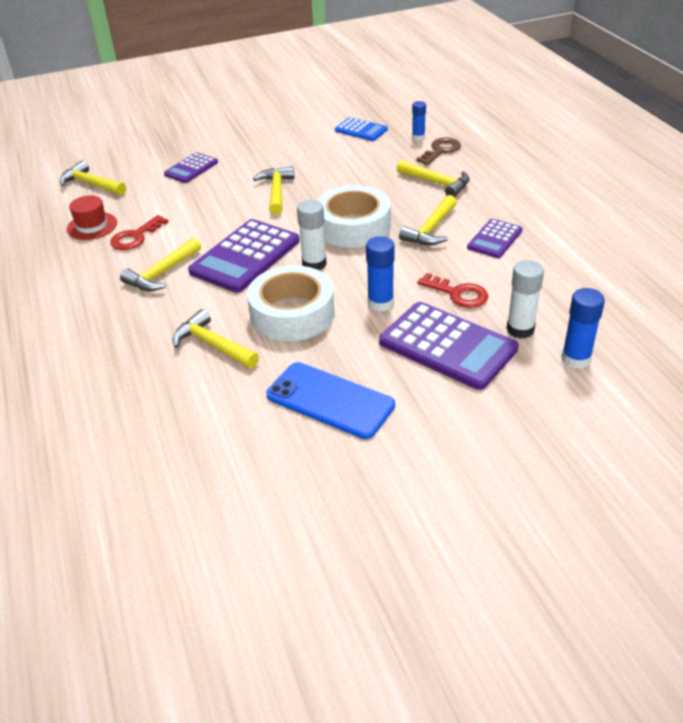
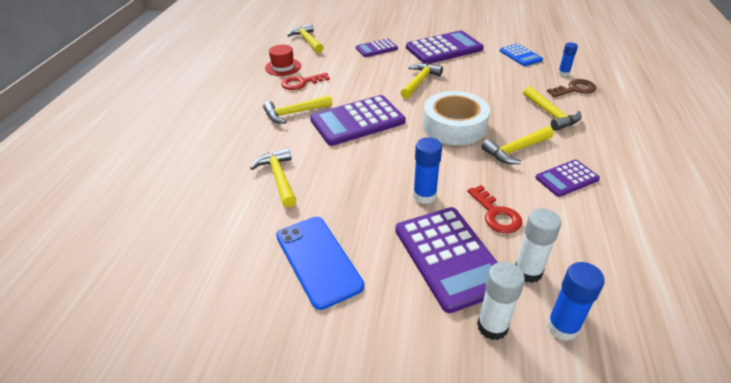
camera: 30 degrees right, 0 degrees up
white tape [247,265,335,341] -> none
white glue stick [297,200,327,270] -> white glue stick moved to [477,262,525,340]
none -> purple calculator [406,31,484,64]

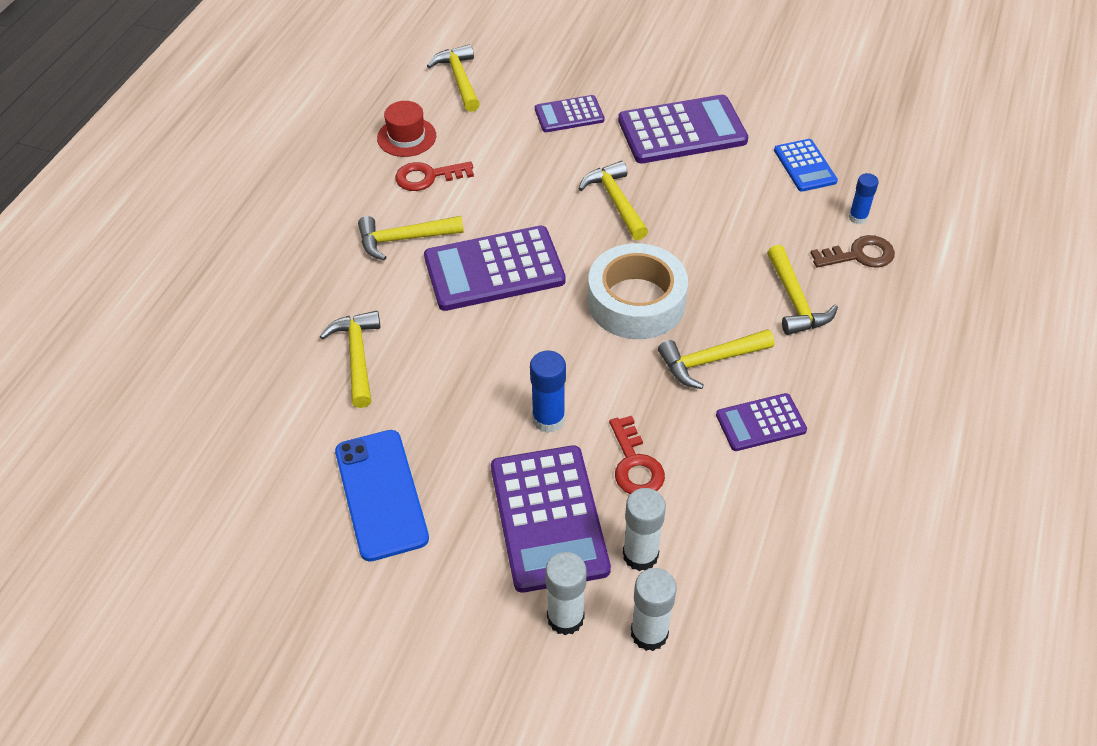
camera: 10 degrees right, 10 degrees up
yellow hammer [400,63,443,99] -> yellow hammer turned 60 degrees counterclockwise [579,161,648,240]
blue glue stick [547,262,605,341] -> white glue stick [631,568,677,651]

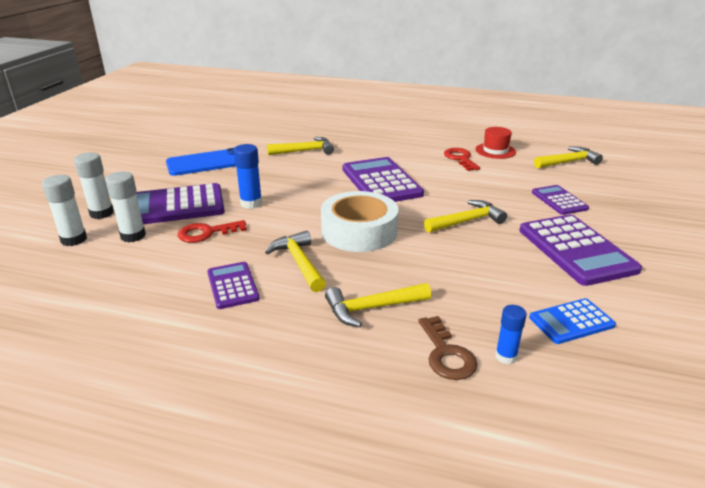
camera: 85 degrees right, 20 degrees down
yellow hammer [358,216,464,261] -> none

